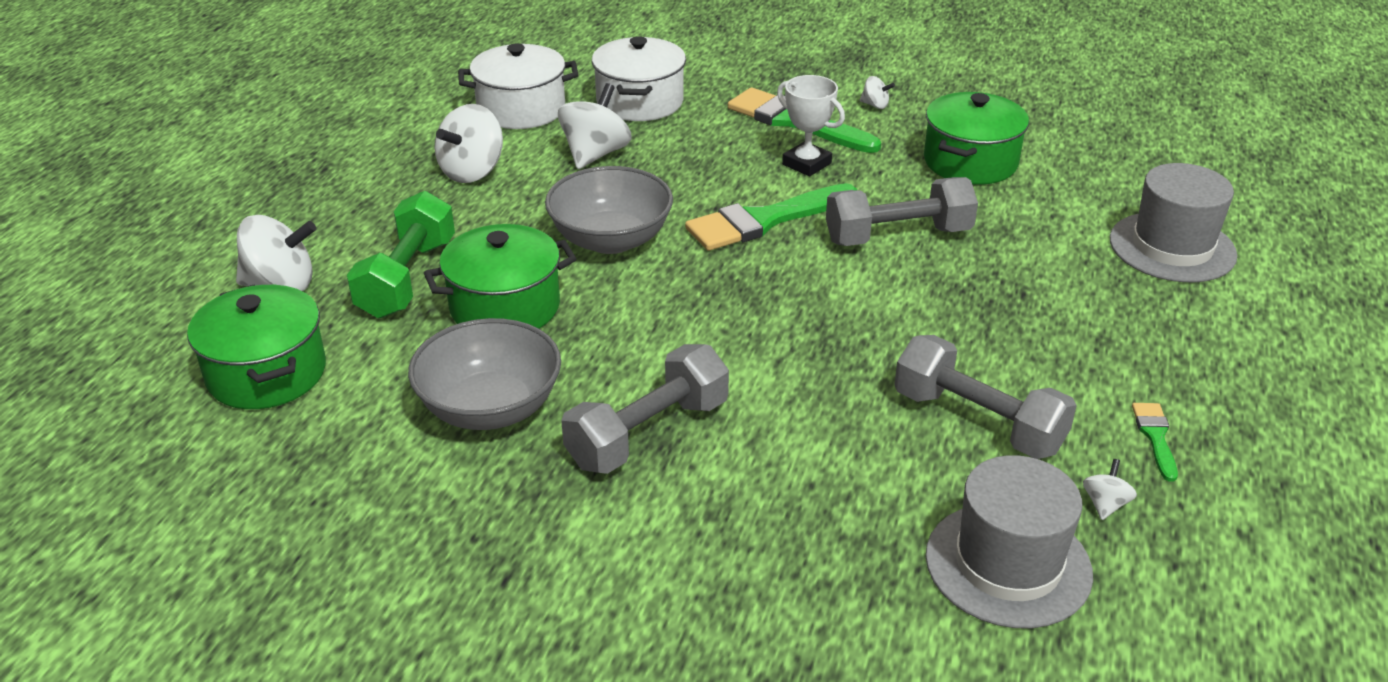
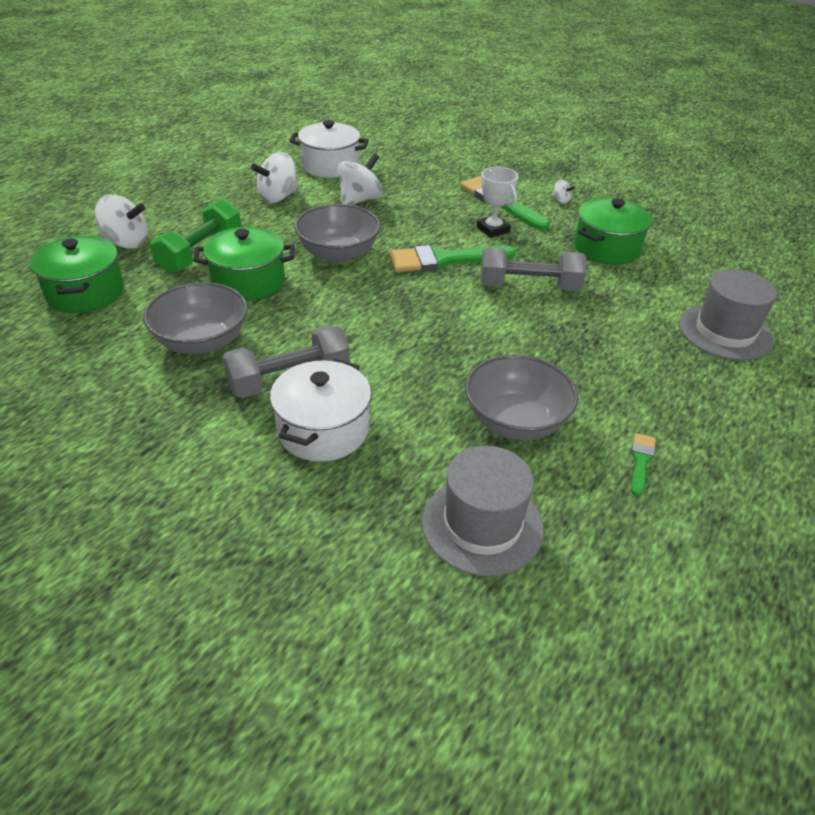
camera: 15 degrees right, 5 degrees up
white pot [592,36,686,121] -> white pot moved to [270,359,372,462]
grey dumbbell [894,335,1077,459] -> grey bowl [465,355,578,440]
white spinning top [1083,459,1137,520] -> none

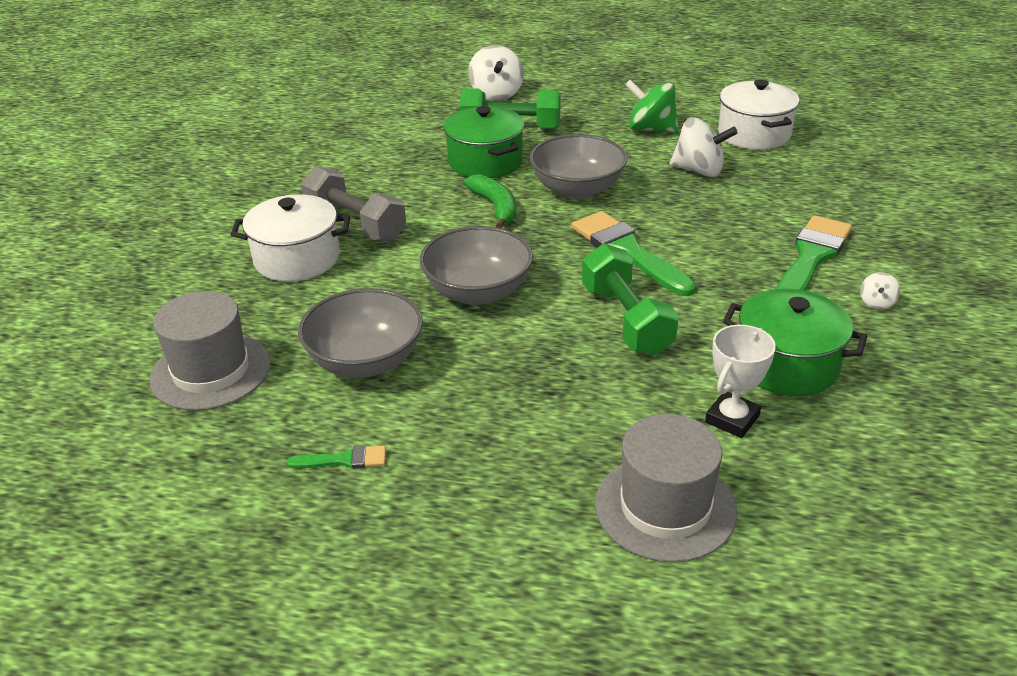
camera: 70 degrees right, 5 degrees down
green pot [30,236,124,313] -> none
grey bowl [143,282,247,354] -> grey bowl moved to [420,226,533,305]
white spinning top [251,152,299,203] -> green spinning top [625,80,679,133]
white trophy [477,167,518,238] -> white trophy moved to [705,325,776,438]
grey dumbbell [480,247,586,291] -> green dumbbell [582,243,679,355]
none -> green banana [464,174,516,228]

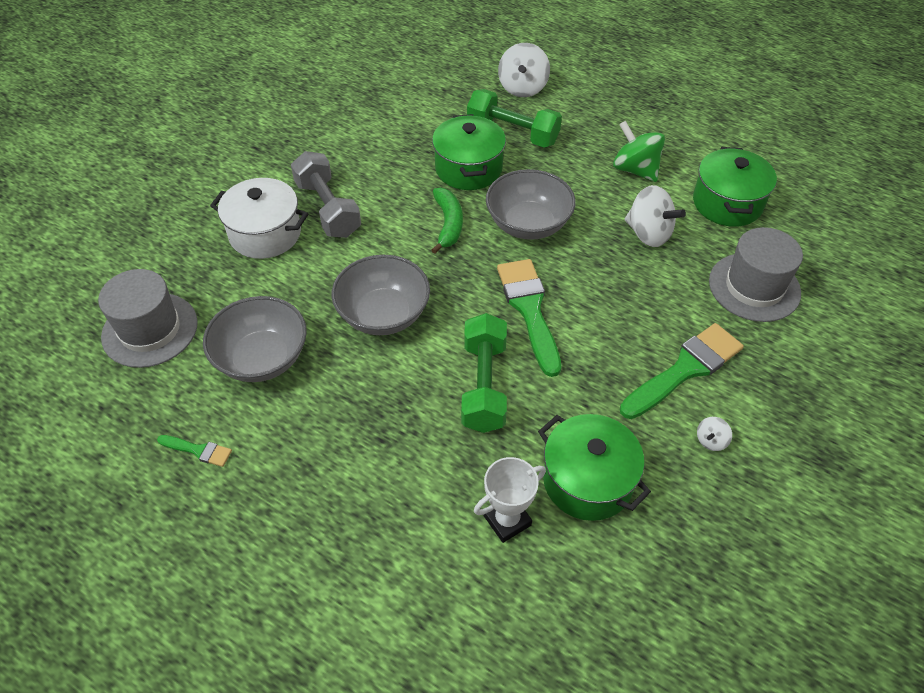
camera: 20 degrees right, 15 degrees up
grey hat [595,414,737,563] -> grey hat moved to [709,227,803,322]
white pot [718,79,799,150] -> green pot [693,147,777,227]

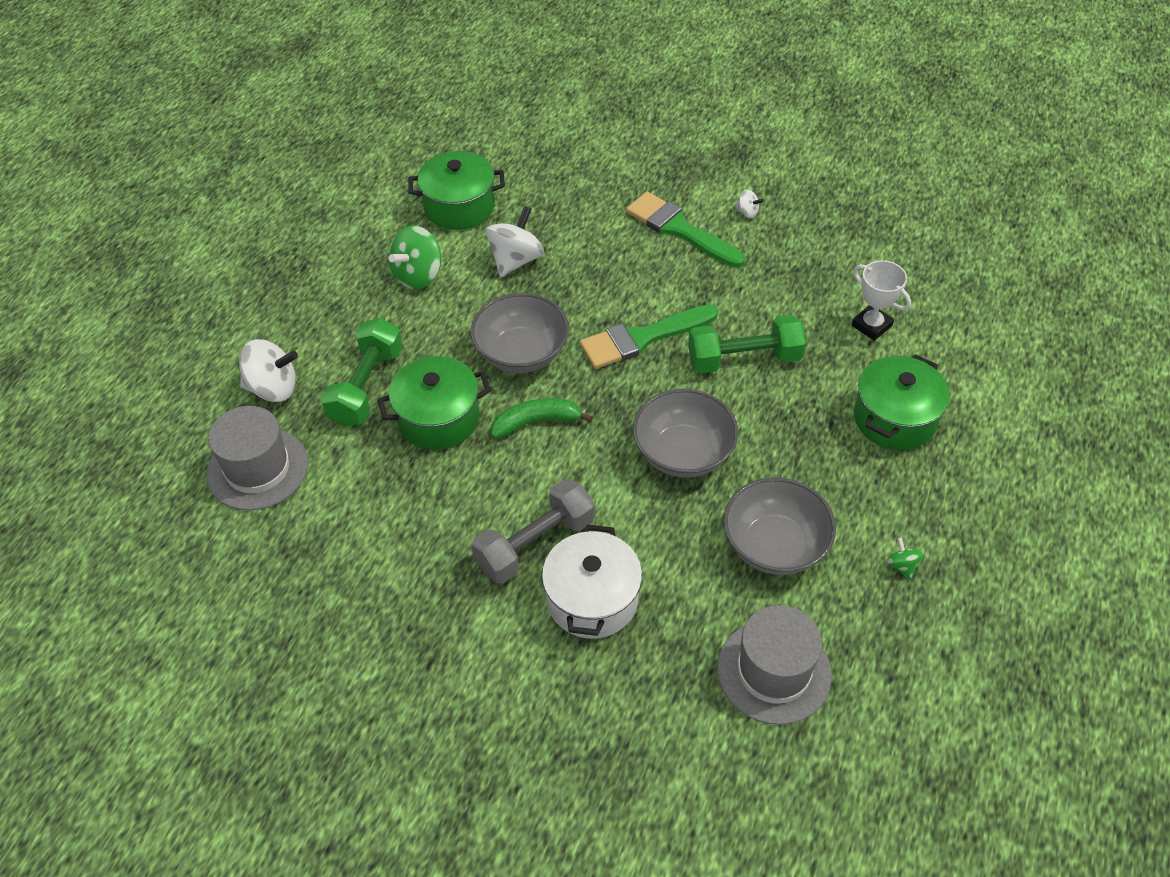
camera: 100 degrees left, 0 degrees up
green brush [157,435,232,467] -> green spinning top [887,537,923,580]
green pot [538,414,651,521] -> green pot moved to [854,354,950,450]
grey hat [709,227,803,322] -> grey hat moved to [207,406,308,510]

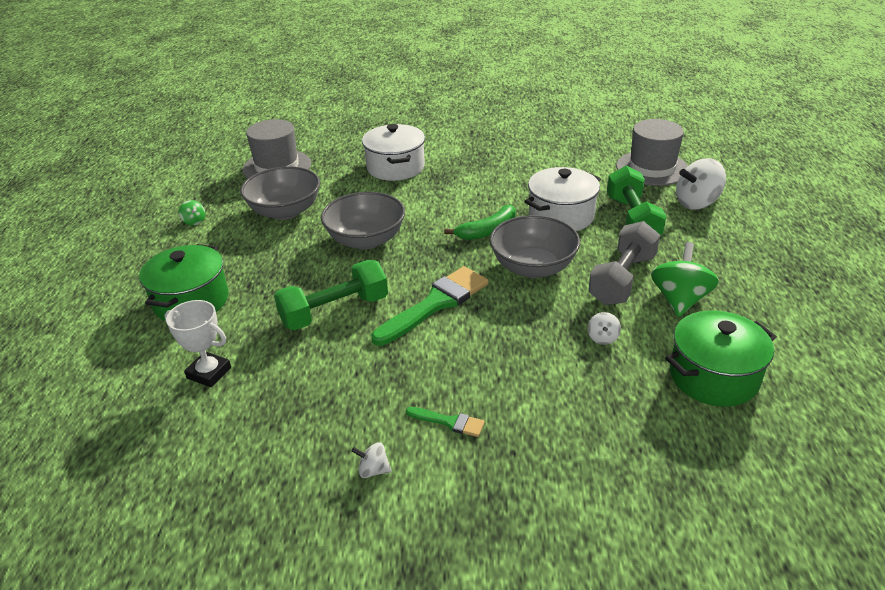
camera: 160 degrees right, 15 degrees down
green pot [377,356,491,450] -> white pot [525,167,601,231]
grey dumbbell [472,479,595,584] -> grey dumbbell moved to [588,221,660,305]
white spinning top [486,206,544,277] -> white spinning top [588,312,621,345], size x0.48
green brush [626,192,745,268] -> green brush [406,407,485,437], size x0.48

